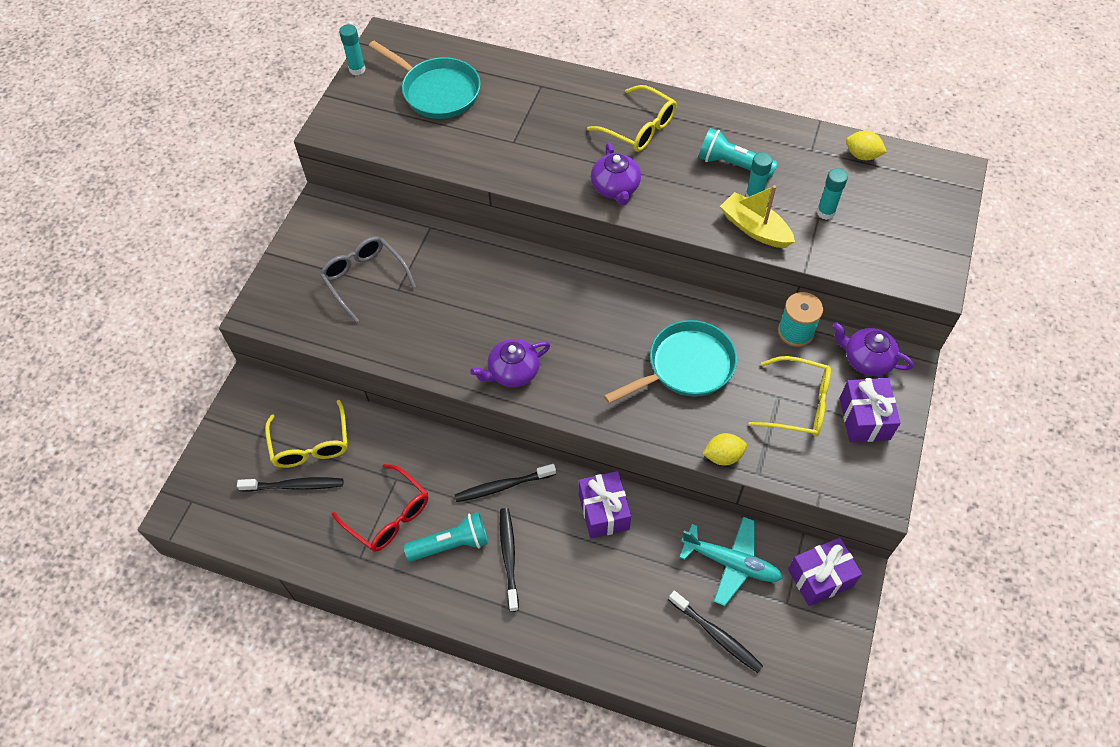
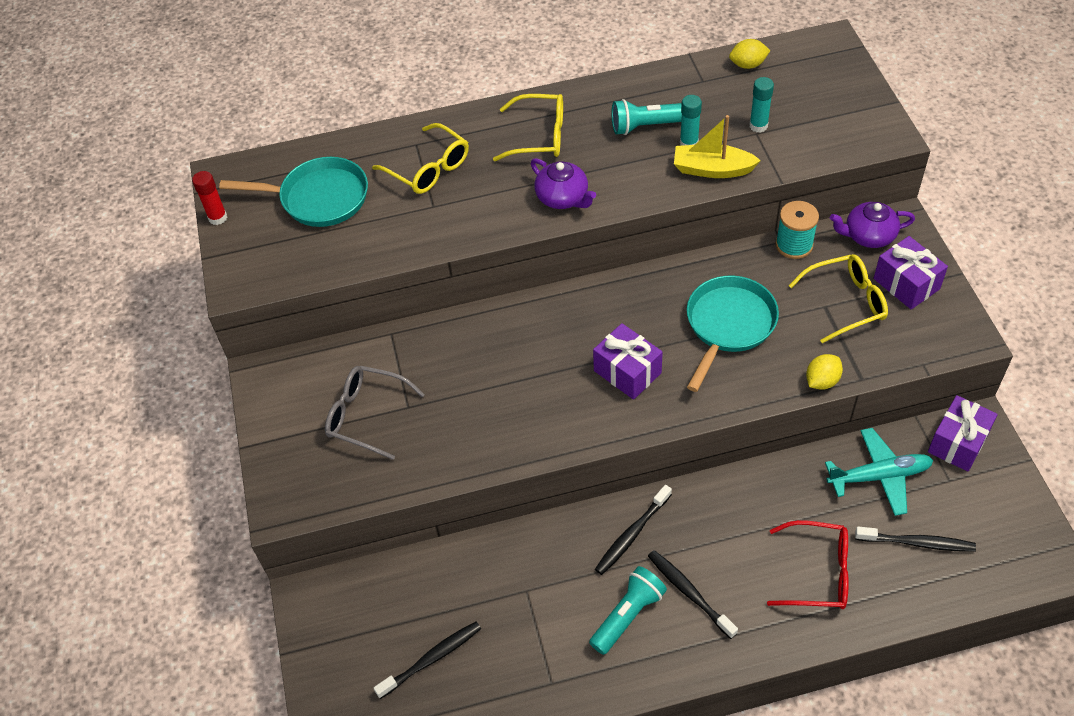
camera: 30 degrees left, 5 degrees down
yellow glasses [265,400,347,468] -> yellow glasses moved to [372,123,469,194]
red glasses [332,464,428,552] -> red glasses moved to [767,520,849,609]
turquoise glue stick [339,24,365,75] -> red glue stick [192,171,227,225]
purple teapot [470,339,550,387] -> none
purple gift [578,471,631,539] -> purple gift moved to [593,323,663,400]

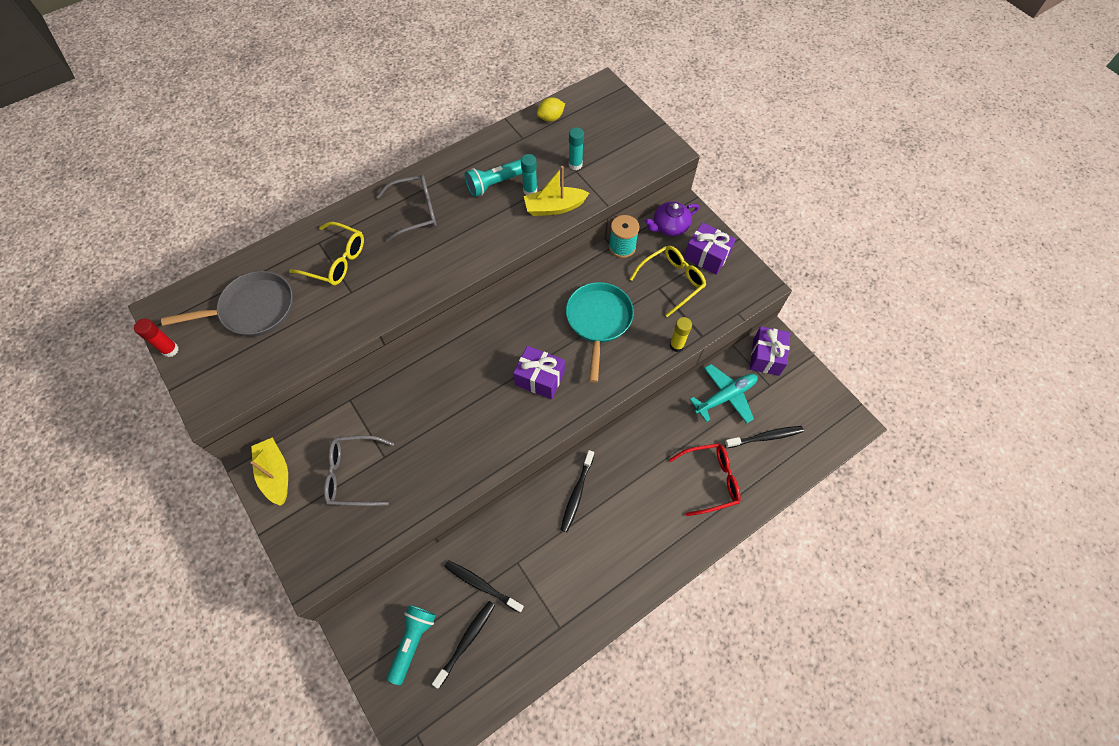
camera: 25 degrees left, 10 degrees up
turquoise pan [219,157,368,227] -> grey pan [161,271,293,336]
yellow glasses [493,94,563,161] -> grey glasses [376,175,436,242]
purple teapot [531,158,596,209] -> none
turquoise flashlight [589,566,667,655] -> turquoise flashlight moved to [387,605,436,685]
black toothbrush [648,550,738,639] -> black toothbrush moved to [444,560,524,613]
yellow lemon [806,354,843,390] -> yellow glue stick [670,317,692,352]
none -> yellow boat [250,437,288,506]

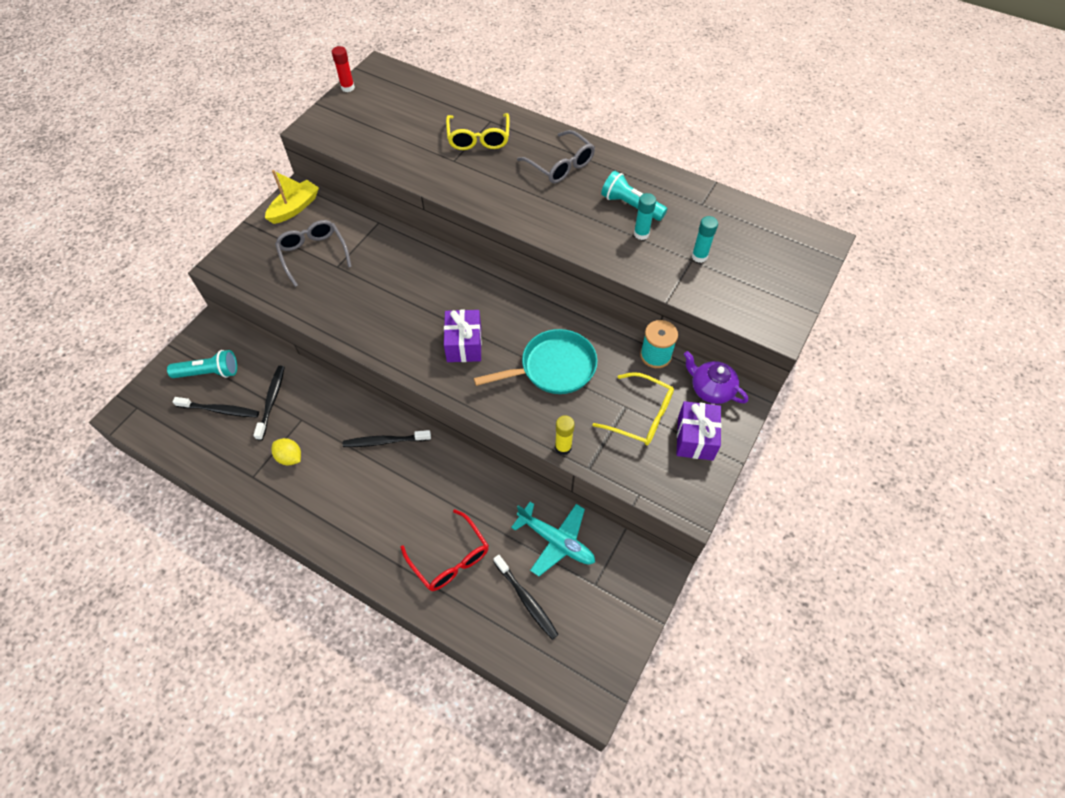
camera: 65 degrees right, 5 degrees down
grey pan [161,271,293,336] -> none
yellow boat [524,166,589,216] -> none
yellow lemon [537,97,565,121] -> yellow lemon moved to [271,438,301,465]
purple gift [750,327,790,376] -> none

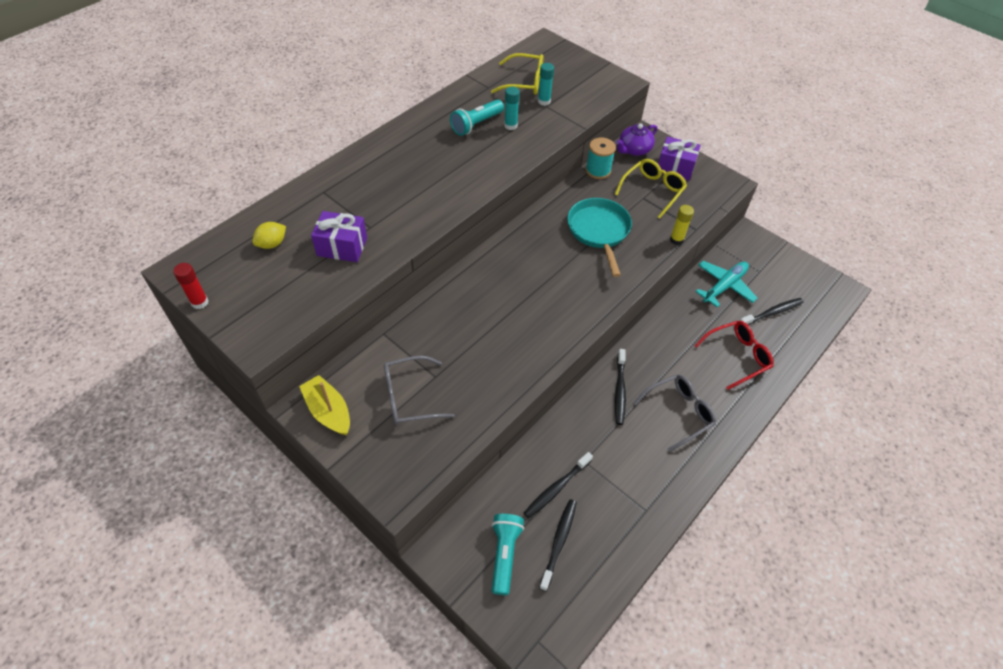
camera: 80 degrees left, 5 degrees down
black toothbrush [253,366,285,441] -> black toothbrush turned 60 degrees counterclockwise [524,452,593,518]
yellow lemon [271,438,301,465] -> yellow lemon moved to [252,222,286,249]
purple gift [444,310,482,362] -> purple gift moved to [311,211,367,262]
yellow glasses [446,113,510,150] -> yellow glasses moved to [491,53,543,95]
grey glasses [517,130,595,183] -> grey glasses moved to [633,375,716,452]

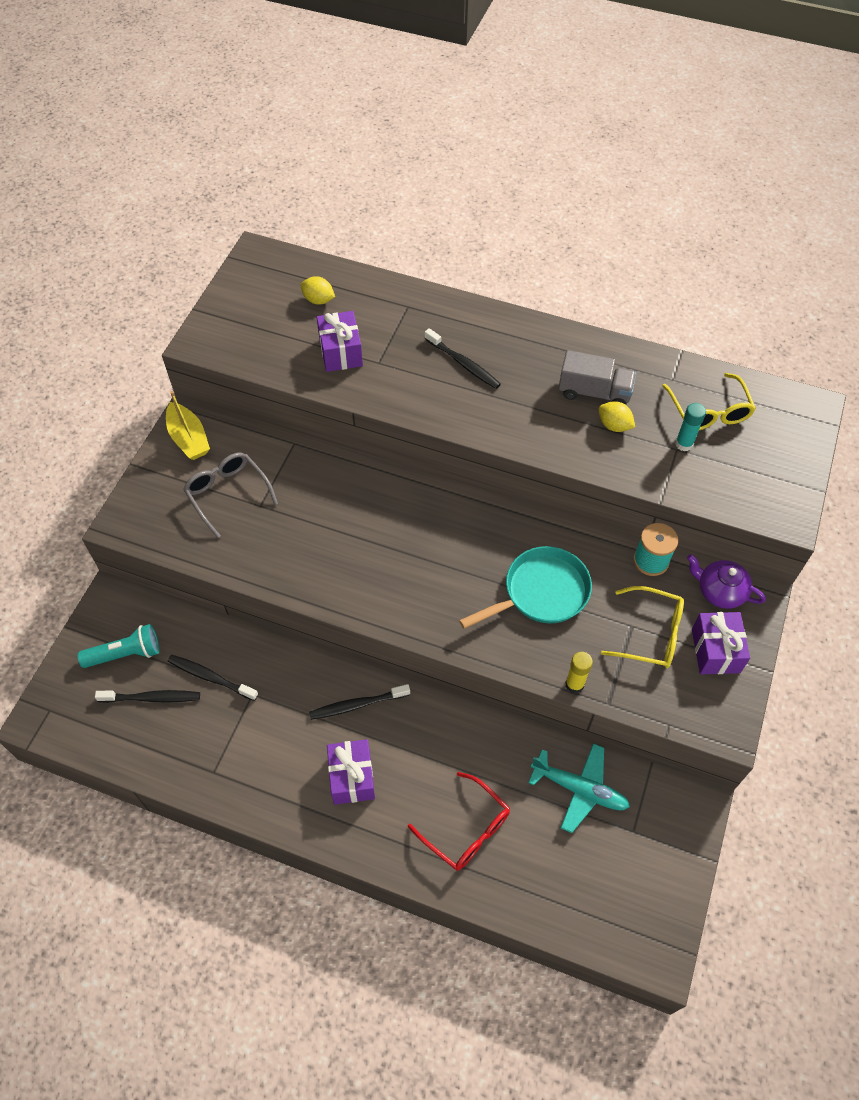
camera: 70 degrees right, 5 degrees up
red glue stick [173,263,209,309] -> none
yellow boat [299,375,350,435] -> yellow boat turned 120 degrees clockwise [166,391,210,460]
turquoise flashlight [450,99,504,136] -> grey truck [559,350,636,405]
turquoise glue stick [504,87,520,130] -> yellow lemon [599,401,635,432]
grey glasses [633,375,716,452] -> purple gift [327,739,375,805]
black toothbrush [740,298,804,325] -> black toothbrush moved to [424,328,501,389]

